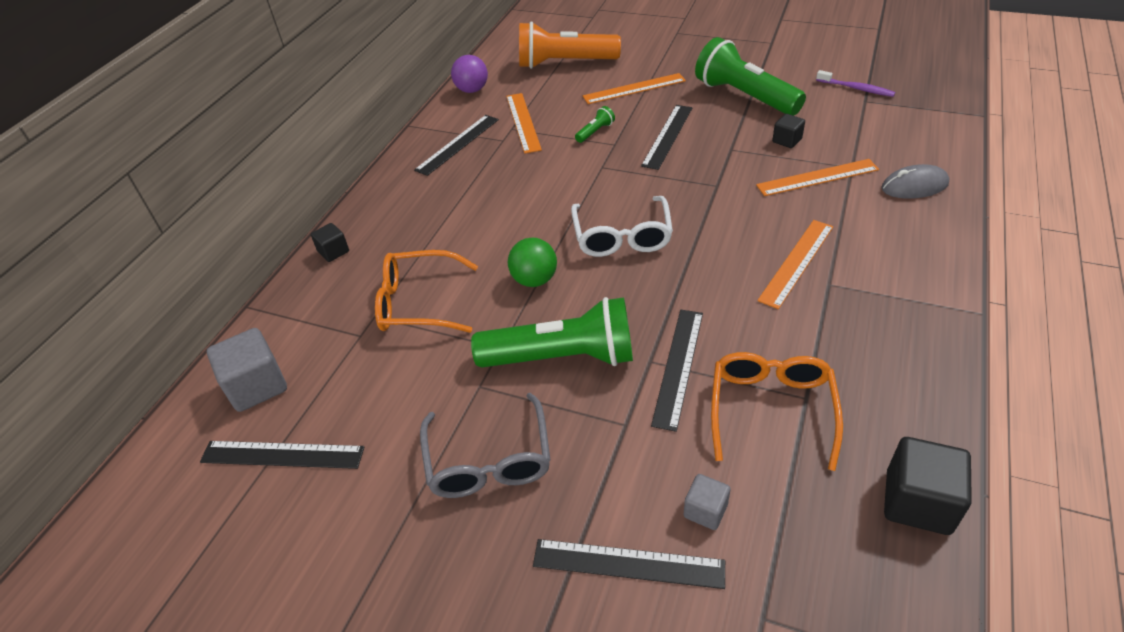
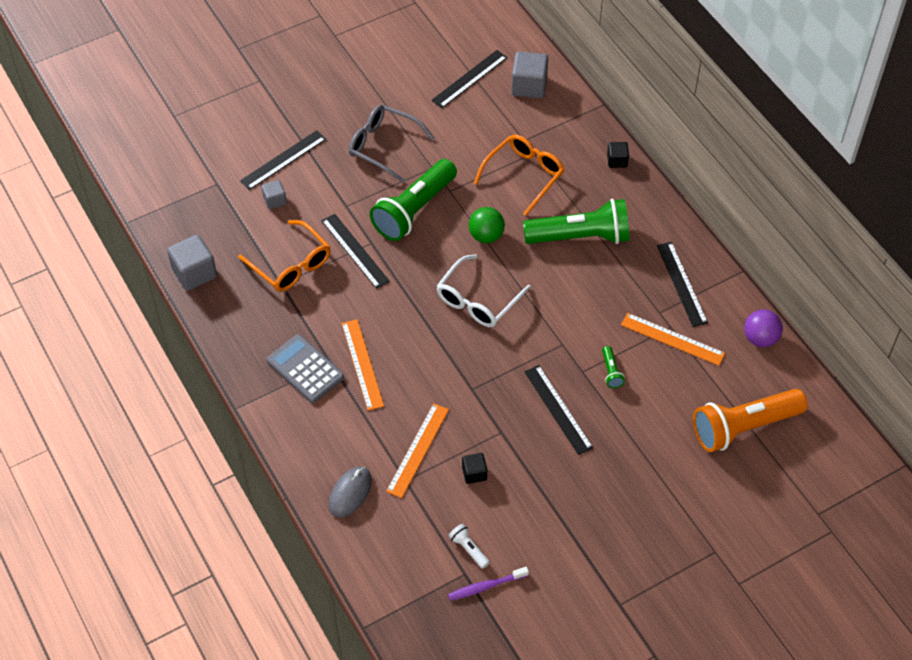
camera: 125 degrees right, 10 degrees up
orange flashlight [519,21,621,69] -> orange flashlight turned 150 degrees counterclockwise [693,389,808,452]
white glasses [571,196,673,257] -> white glasses turned 90 degrees counterclockwise [437,254,531,327]
orange ruler [583,73,686,104] -> none
green flashlight [695,37,806,116] -> green flashlight moved to [523,199,629,244]
black cube [884,437,972,535] -> grey cube [167,235,217,291]
none -> grey calculator [267,334,344,403]
none -> white flashlight [449,524,490,569]

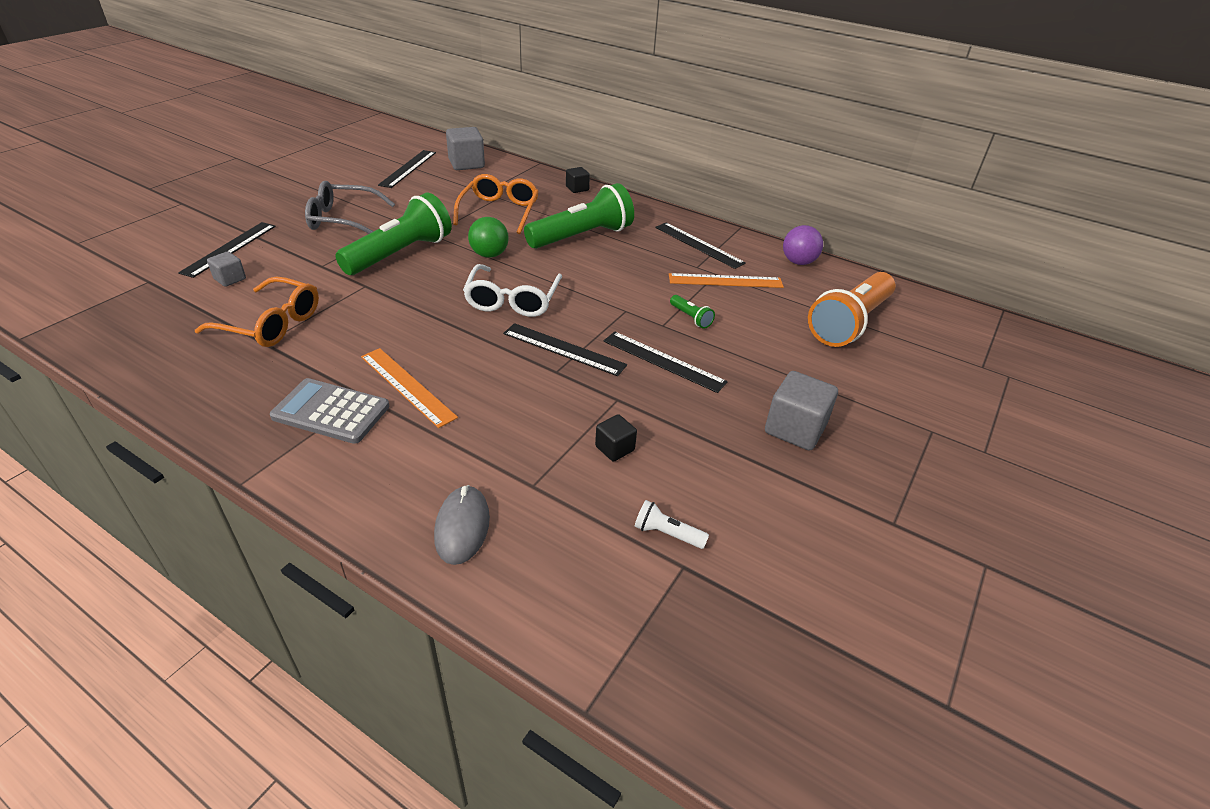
camera: 30 degrees left, 15 degrees down
grey cube [167,235,217,291] -> grey cube moved to [765,371,838,450]
black ruler [322,214,390,289] -> black ruler moved to [503,323,627,376]
green flashlight [370,159,457,241] -> green flashlight turned 150 degrees counterclockwise [335,193,452,275]
orange ruler [386,403,449,498] -> none
purple toothbrush [448,567,529,601] -> none

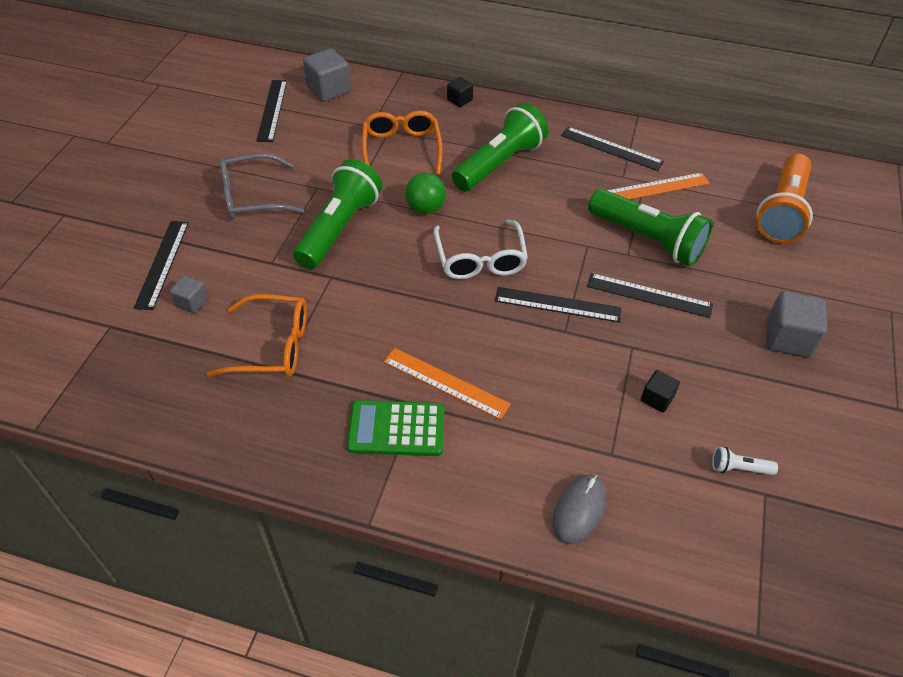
camera: 15 degrees left, 10 degrees up
grey calculator [270,378,389,444] -> green calculator [347,400,445,456]
grey mouse [434,485,490,565] -> grey mouse turned 45 degrees clockwise [553,475,606,544]
green flashlight [670,295,715,329] -> green flashlight [588,189,713,266], size x2.47
purple ball [783,225,823,265] -> none

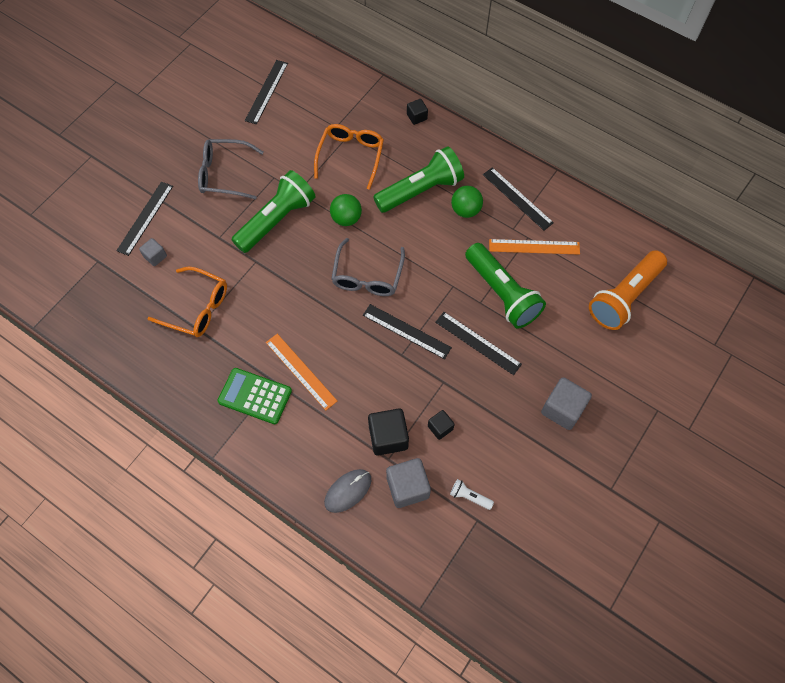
camera: 20 degrees right, 15 degrees up
grey cube [303,48,351,102] -> grey cube moved to [386,458,431,508]
white glasses [433,220,528,279] -> grey glasses [331,238,405,296]
none -> black cube [368,408,409,455]
none -> green ball [451,186,483,218]

